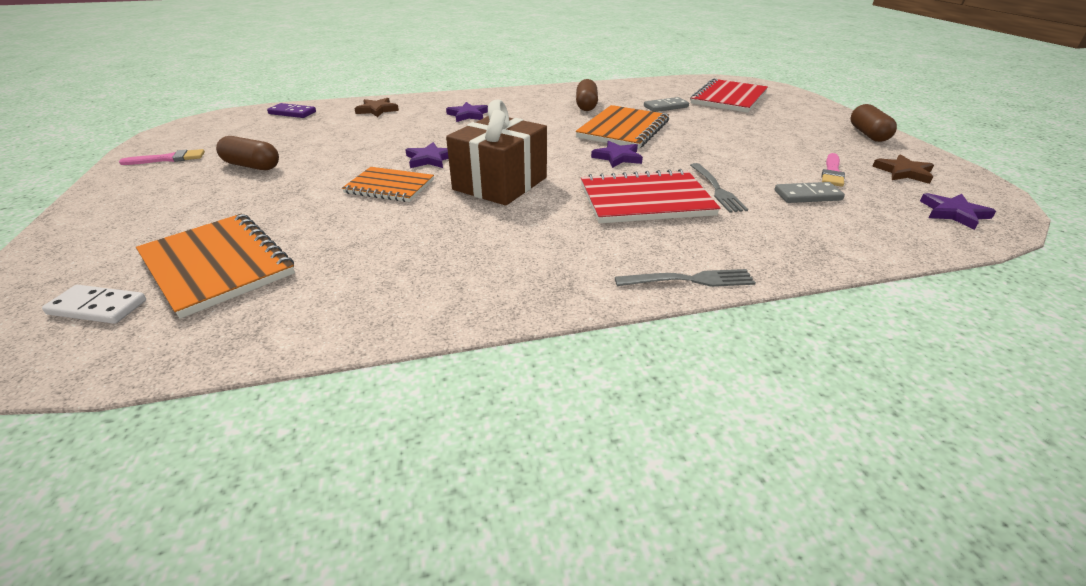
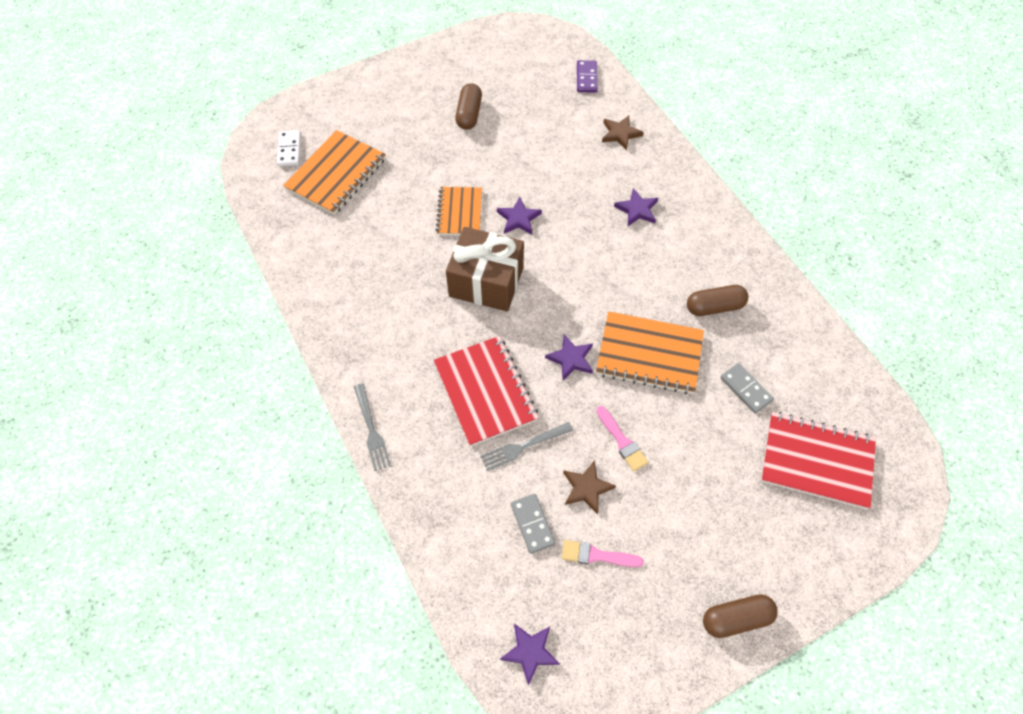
camera: 75 degrees right, 25 degrees up
pink brush [119,149,205,165] -> pink brush moved to [596,406,649,472]
brown star [872,154,934,184] -> brown star moved to [563,460,616,515]

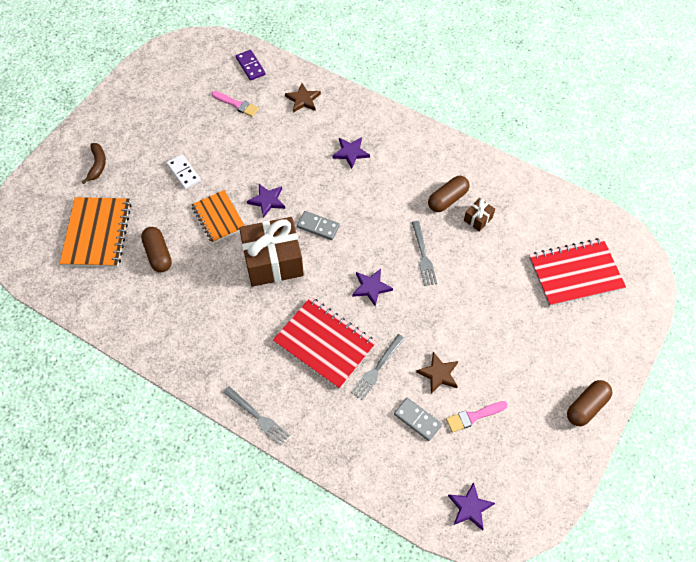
camera: 30 degrees left, 0 degrees up
white domino [277,130,301,166] -> white domino moved to [167,154,201,189]
brown capsule [455,83,482,130] -> brown capsule moved to [141,227,172,272]
orange notebook [596,311,704,394] -> grey fork [412,221,437,286]
pink brush [596,406,649,472] -> pink brush moved to [212,91,259,117]
grey domino [720,363,774,414] -> grey domino moved to [297,211,340,240]
none -> brown banana [82,143,106,184]
none -> brown gift [464,198,495,232]

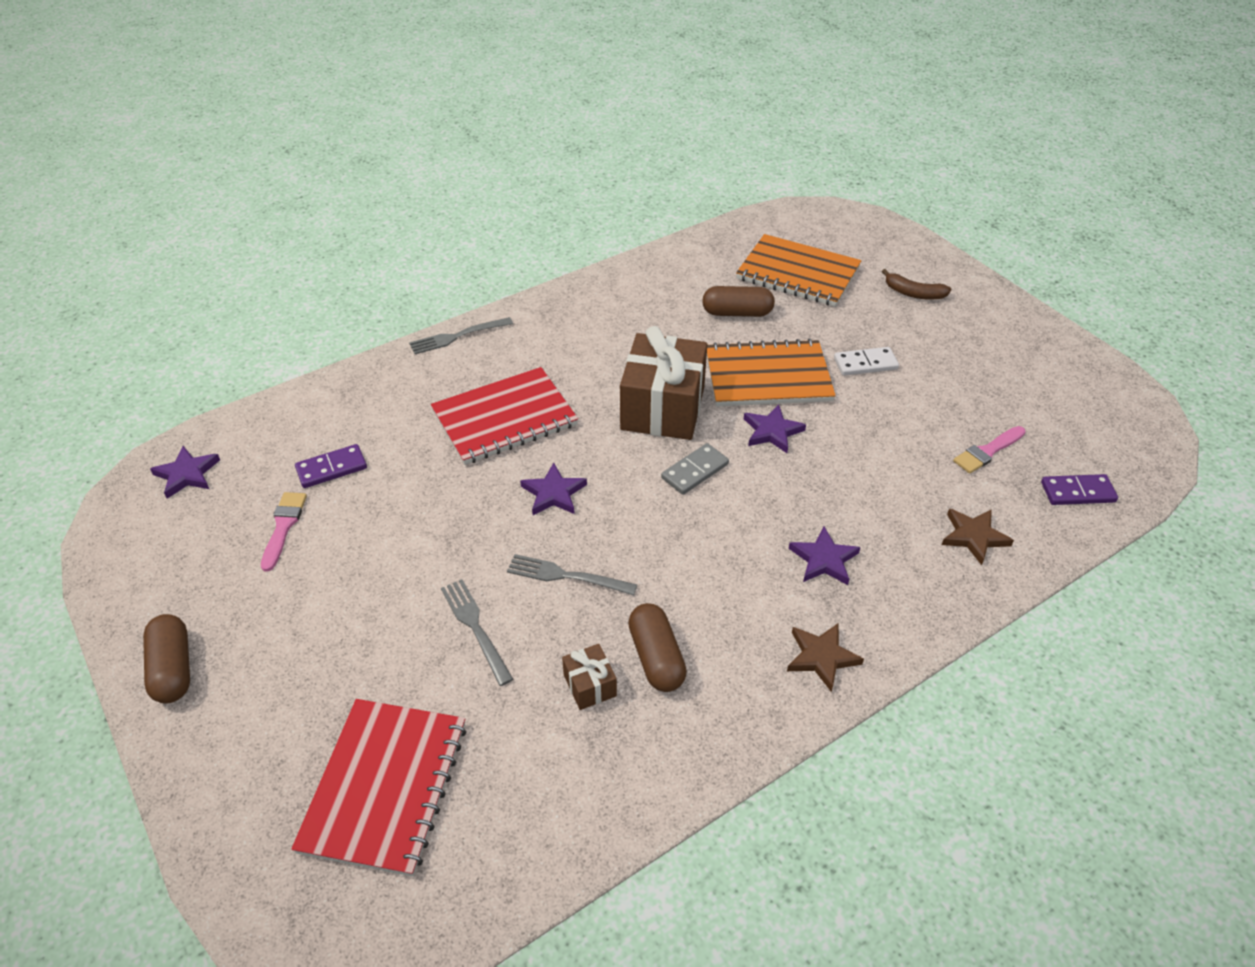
camera: 115 degrees right, 15 degrees down
orange notebook [191,190,245,243] -> orange notebook [707,339,836,406], size x1.53
grey fork [351,334,405,400] -> grey fork moved to [441,579,514,686]
grey domino [394,398,442,441] -> purple domino [295,444,367,488]
brown star [416,352,458,394] -> brown star moved to [787,623,864,692]

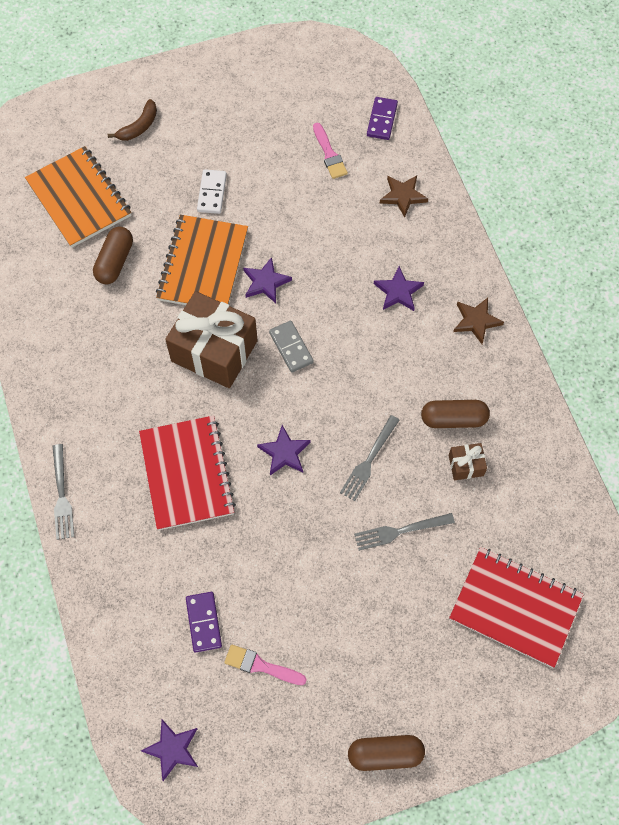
camera: 75 degrees left, 20 degrees up
orange notebook [736,234,861,307] -> orange notebook turned 75 degrees counterclockwise [25,146,131,248]

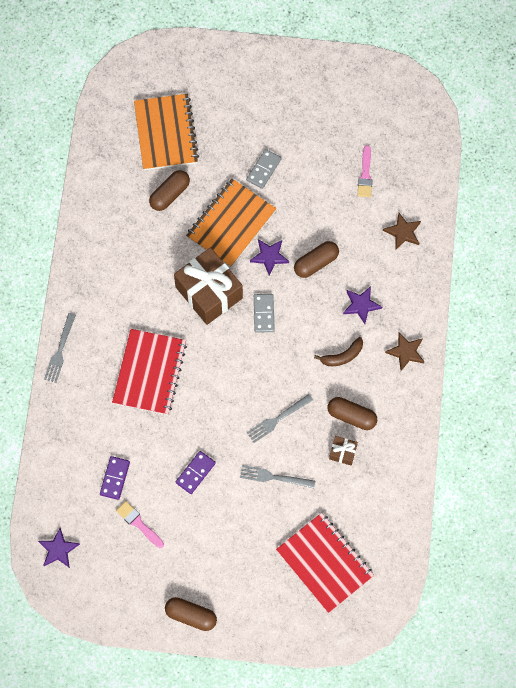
camera: 25 degrees right, 5 degrees up
brown banana [108,99,157,141] -> brown banana moved to [314,337,363,366]
white domino [197,169,227,214] -> grey domino [246,149,281,189]
purple star [257,425,310,475] -> none
purple domino [367,97,398,140] -> purple domino moved to [176,451,216,494]
none -> brown capsule [294,241,339,278]

